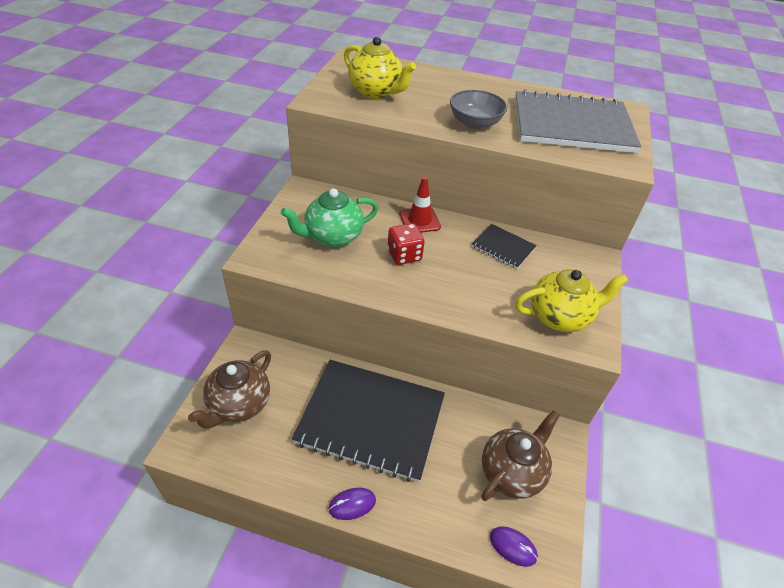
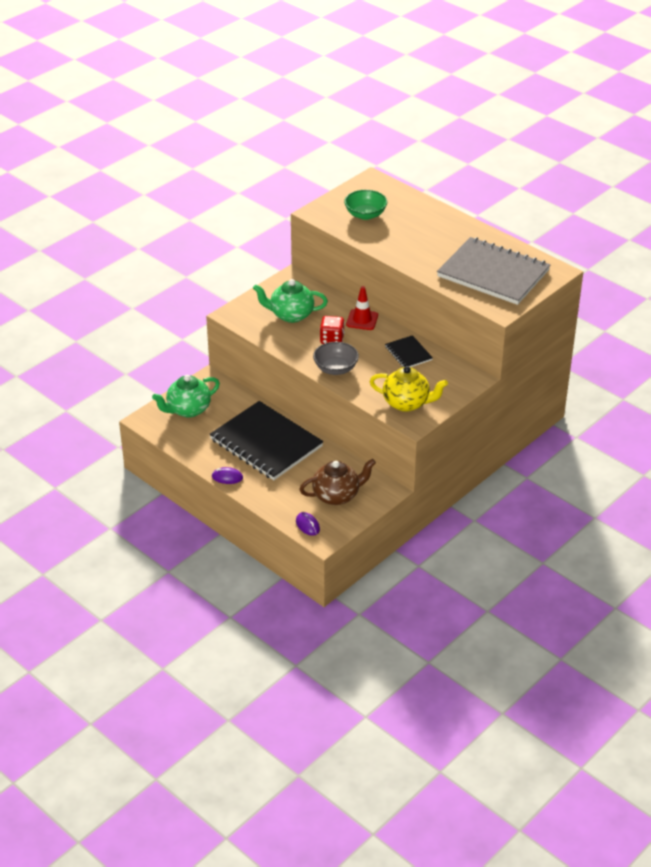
camera: 30 degrees right, 5 degrees down
brown teapot [188,350,271,429] -> green teapot [152,375,220,418]
yellow teapot [344,37,416,99] -> green bowl [344,190,387,220]
grey bowl [450,90,507,129] -> grey bowl moved to [313,342,359,375]

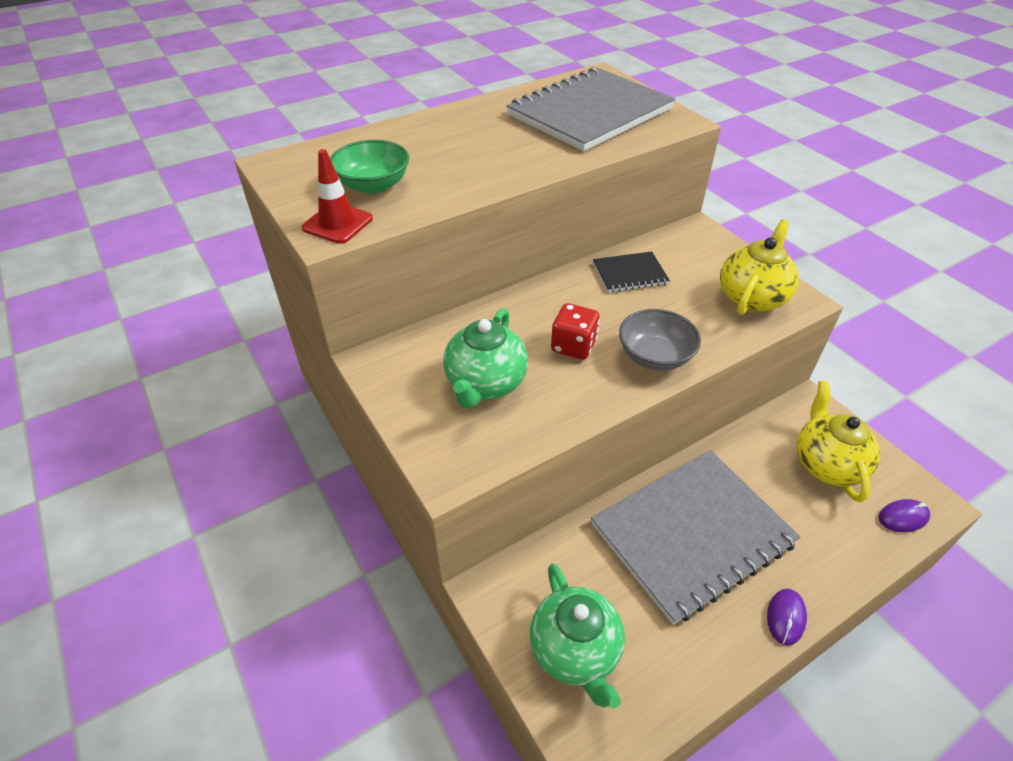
camera: 75 degrees left, 5 degrees up
black notebook [209,401,323,480] -> grey notebook [591,450,801,625]
brown teapot [299,459,376,505] -> yellow teapot [796,381,880,502]
red traffic cone [346,286,378,330] -> red traffic cone moved to [302,149,373,243]

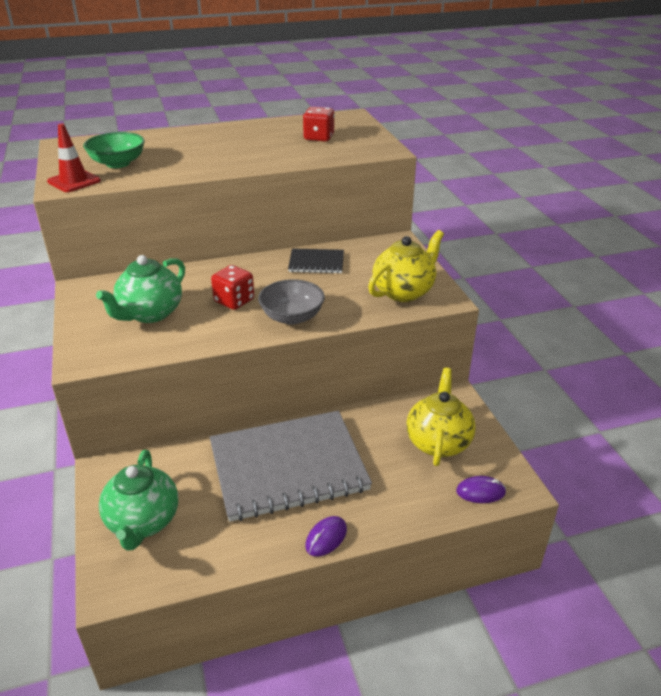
camera: 15 degrees right, 10 degrees down
grey notebook [506,67,675,151] -> red dice [303,107,335,142]

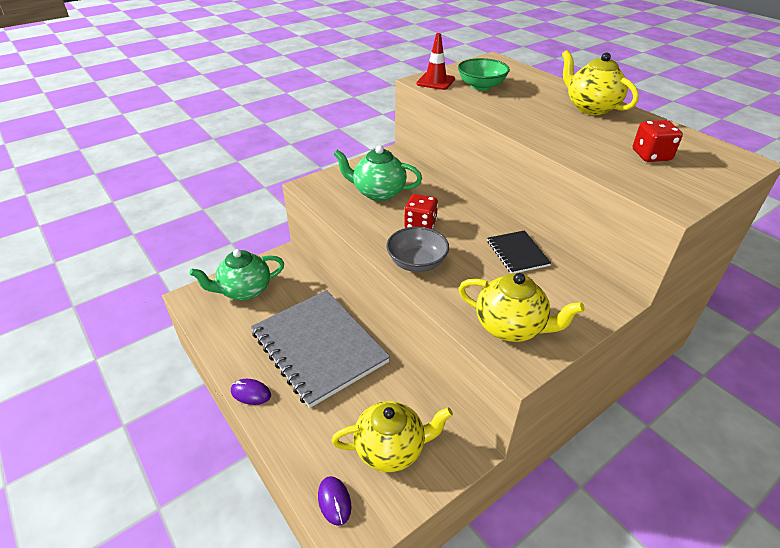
camera: 70 degrees right, 5 degrees up
none -> yellow teapot [562,50,639,115]

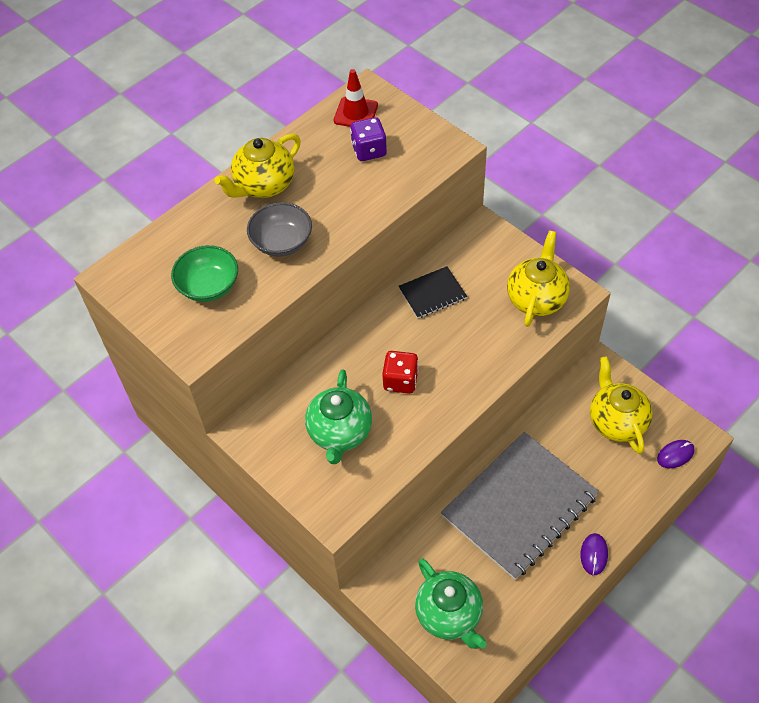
camera: 95 degrees left, 15 degrees up
grey bowl [386,227,449,272] -> grey bowl moved to [247,202,312,257]
red traffic cone [416,33,455,90] -> red traffic cone moved to [334,69,378,127]
red dice [633,120,683,162] -> purple dice [350,117,387,161]

